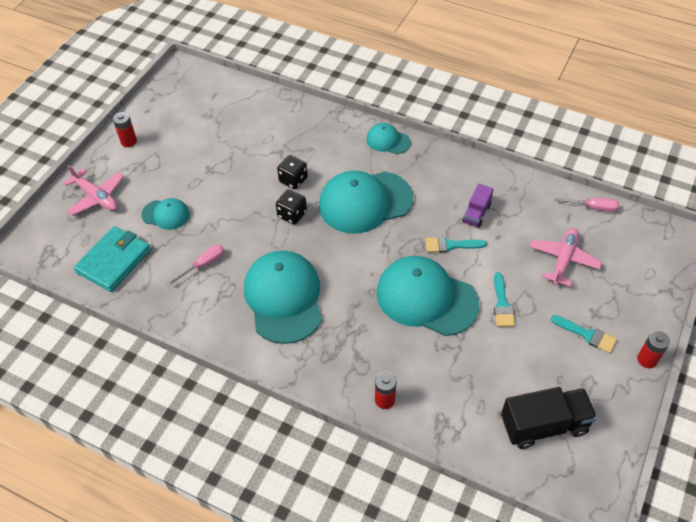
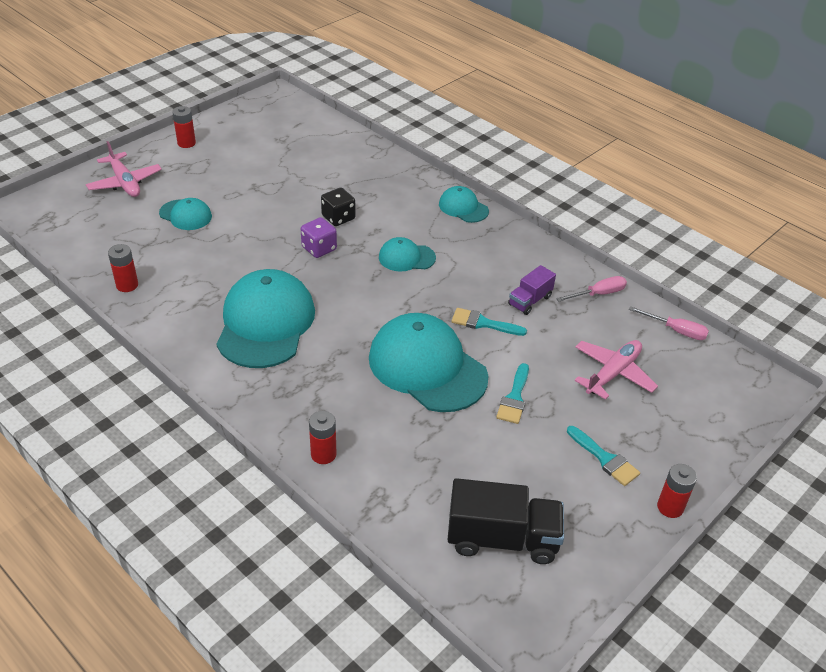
camera: 15 degrees right, 10 degrees down
turquoise wallet [74,226,151,292] -> none
pink screwdriver [167,245,225,286] -> pink screwdriver moved to [556,276,627,302]
black dice [276,189,307,225] -> purple dice [301,217,337,258]
turquoise cap [319,171,413,234] -> turquoise cap [379,237,436,272], size x0.50
none -> red battery [108,244,138,292]

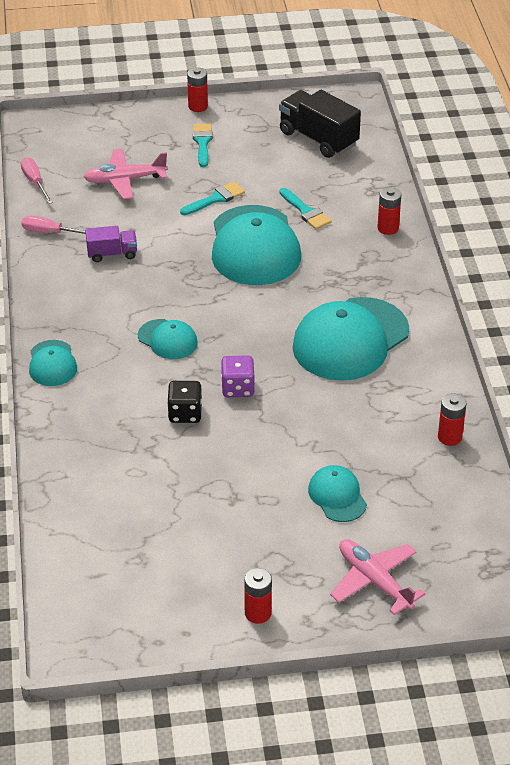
camera: 140 degrees left, 0 degrees up
pink plane [86,141,162,197] -> pink plane turned 45 degrees counterclockwise [330,539,426,615]
turquoise brush [451,308,527,336] -> turquoise brush moved to [280,188,331,229]

